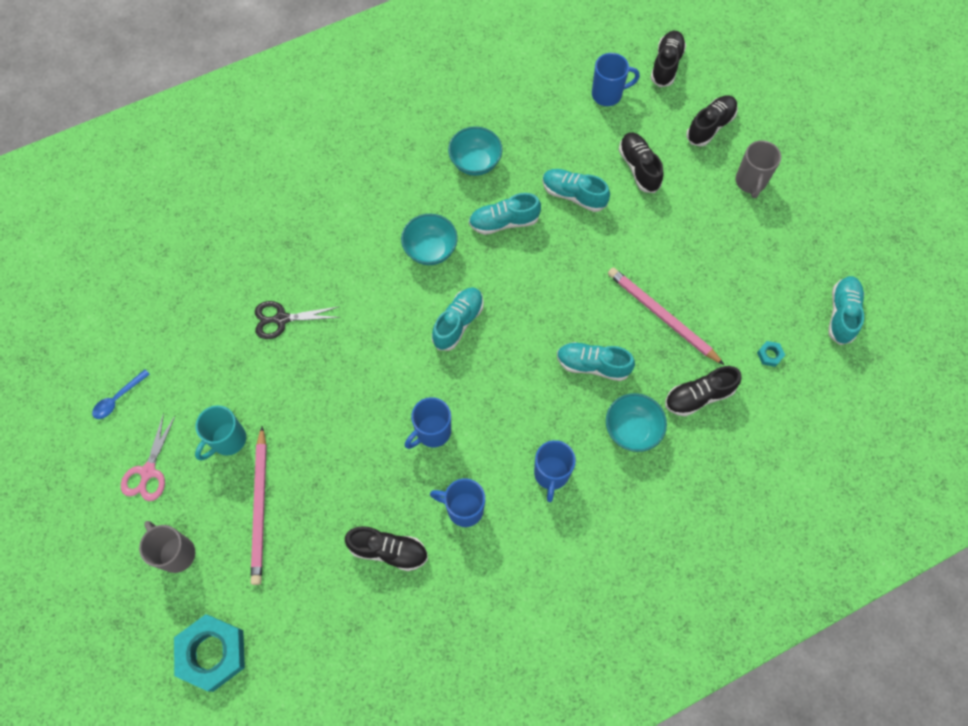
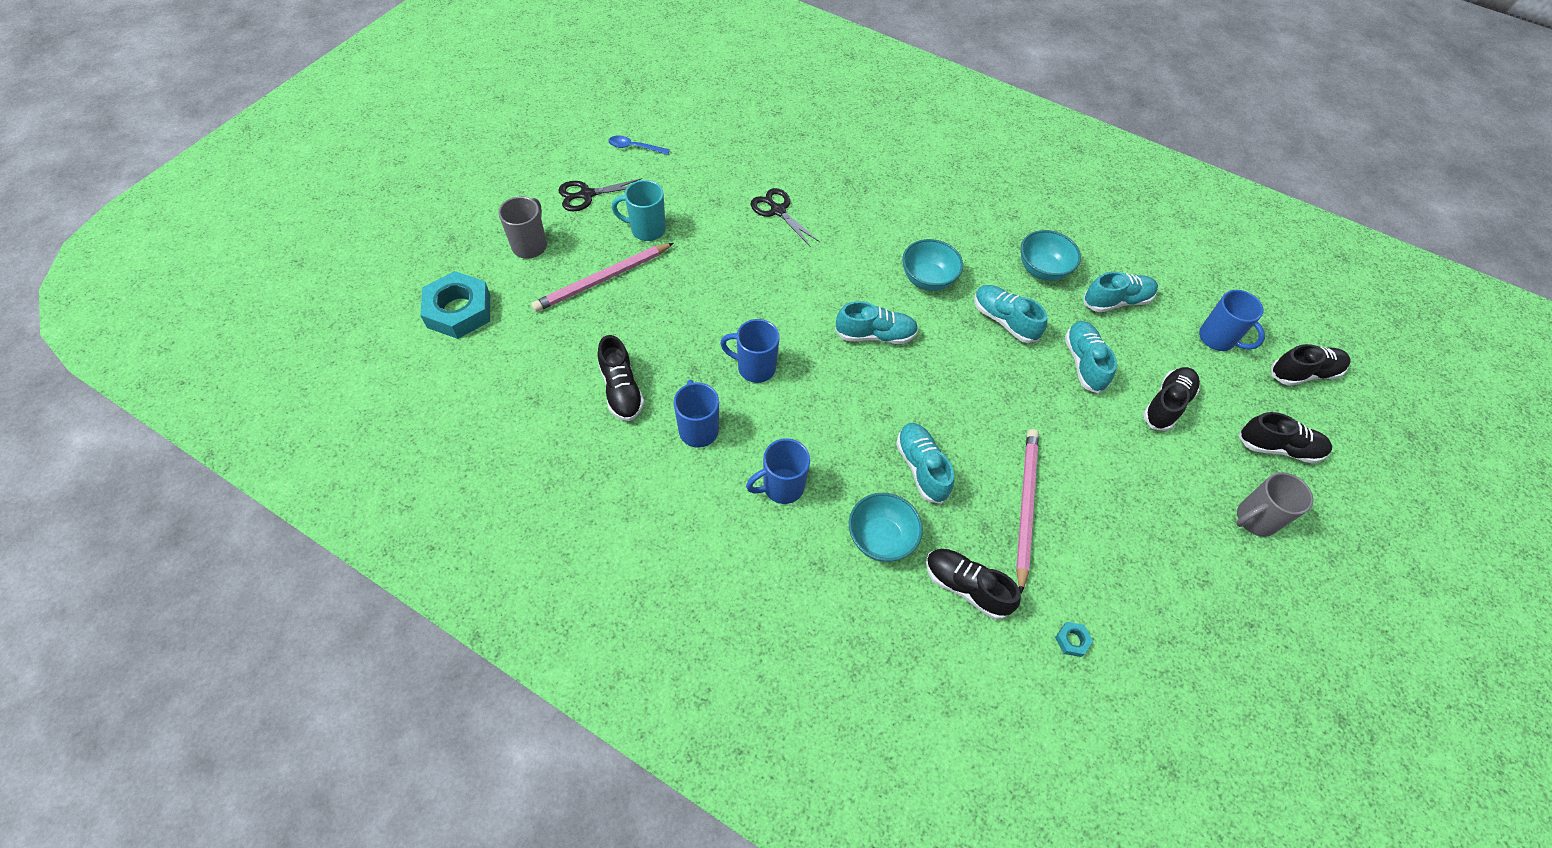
camera: 55 degrees right, 10 degrees down
pink scissors [121,413,176,501] -> black scissors [558,178,642,211]
turquoise shoe [828,276,864,345] -> turquoise shoe moved to [1084,272,1158,312]

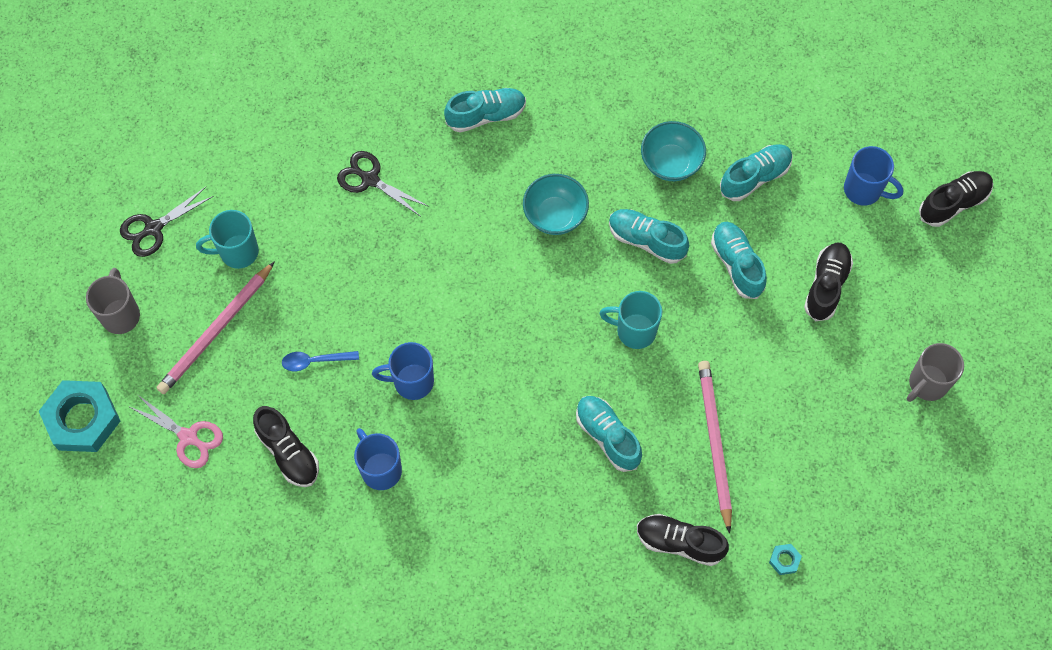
camera: 15 degrees left, 10 degrees up
blue spoon [608,135,670,155] -> blue spoon moved to [282,351,359,371]
blue mug [746,438,810,504] -> none
turquoise shoe [835,301,918,344] -> turquoise shoe moved to [444,88,526,133]
turquoise bowl [849,493,923,562] -> none
black shoe [1239,412,1332,463] -> none
none -> pink scissors [128,394,223,468]
none -> turquoise mug [599,291,662,349]

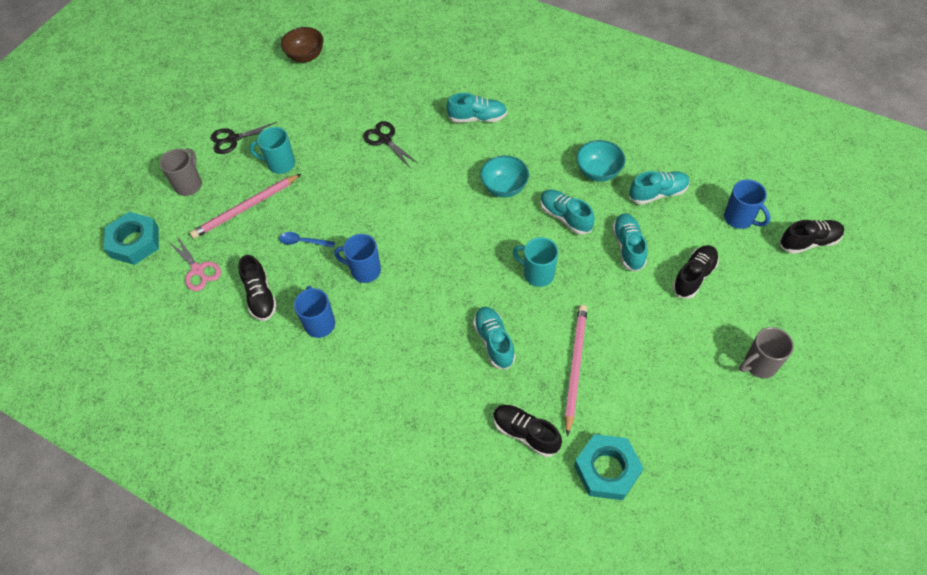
camera: 20 degrees right, 10 degrees down
turquoise nut [769,544,802,575] -> turquoise nut [574,434,644,500], size x2.46
none -> brown bowl [281,27,324,62]

